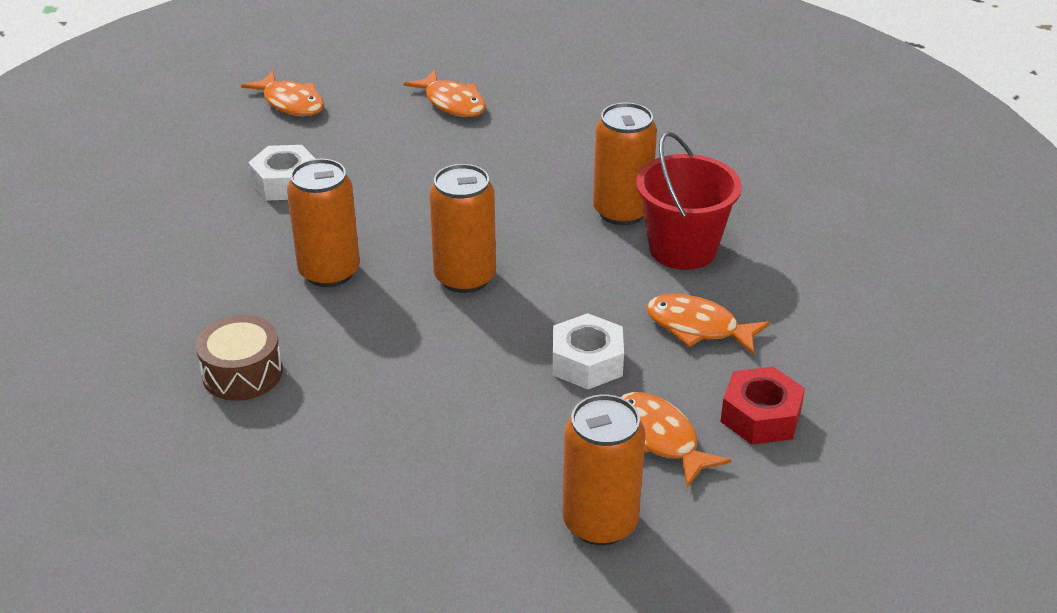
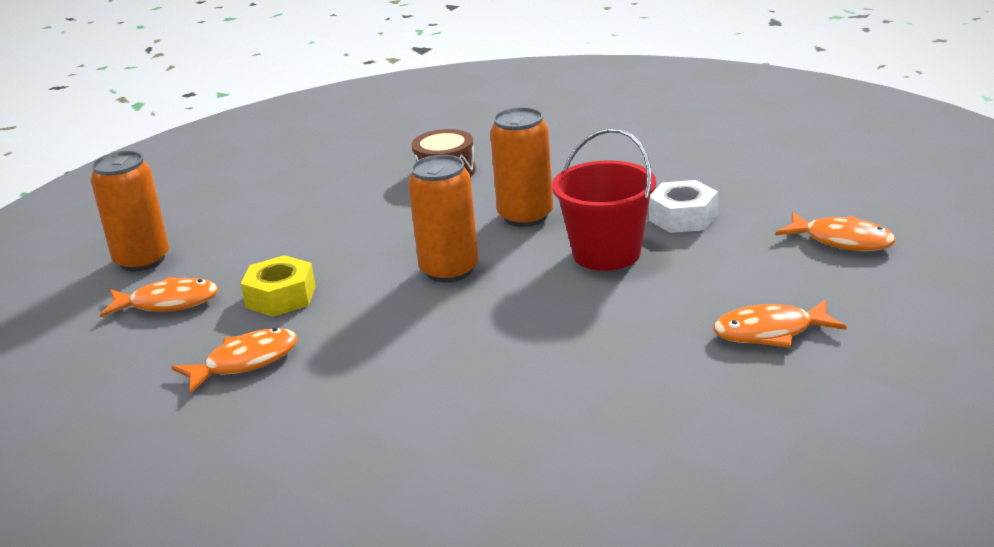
camera: 125 degrees right, 10 degrees down
orange fish [241,71,324,116] -> orange fish turned 135 degrees counterclockwise [775,212,896,251]
white nut [553,313,624,389] -> yellow nut [241,255,316,317]
orange can [593,102,657,225] -> none
red bucket [636,132,742,270] -> red bucket moved to [552,128,656,271]
red nut [720,366,805,445] -> none

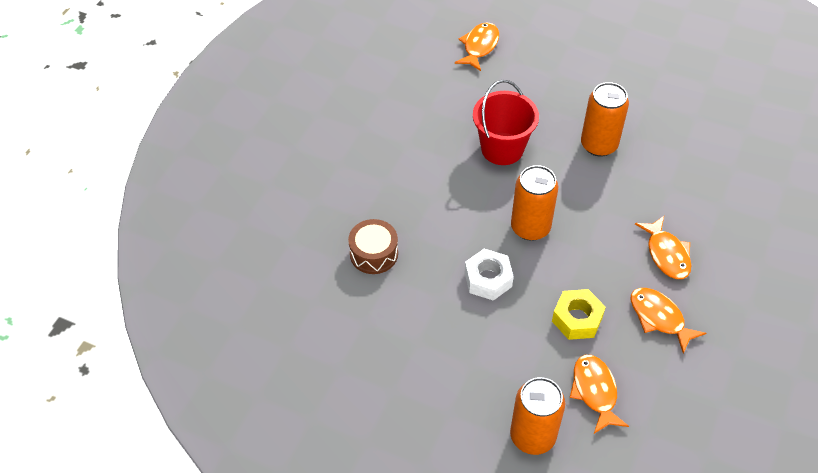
camera: 100 degrees left, 25 degrees up
orange can [490,107,553,227] -> orange can moved to [581,82,629,157]
white nut [649,180,718,233] -> white nut moved to [465,249,514,301]
orange fish [713,299,847,348] -> orange fish moved to [635,216,691,279]

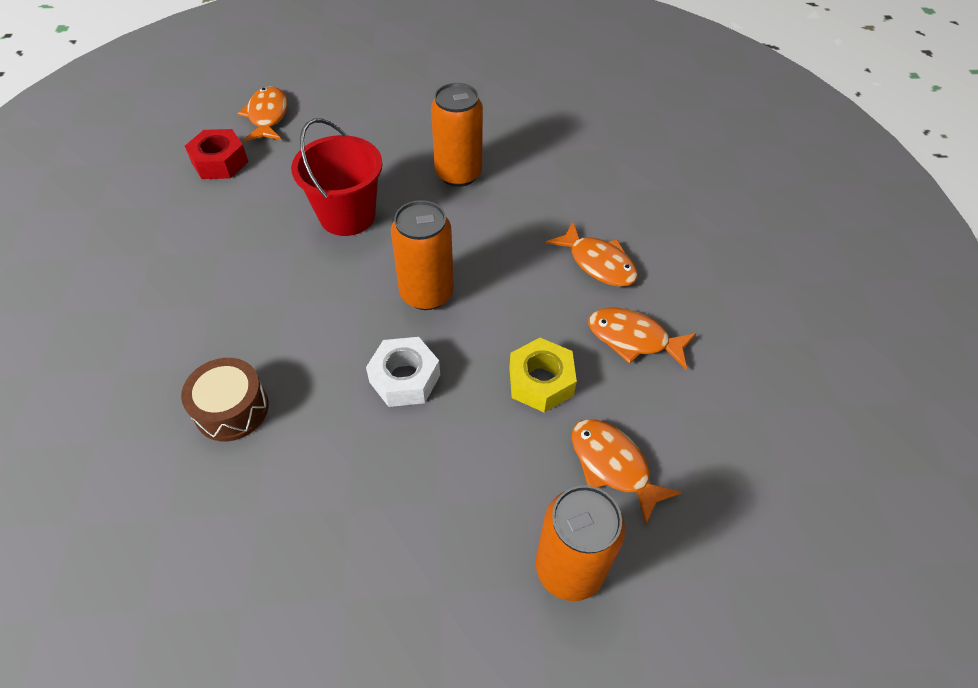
camera: 30 degrees left, 0 degrees up
none -> red nut [185,129,248,179]

